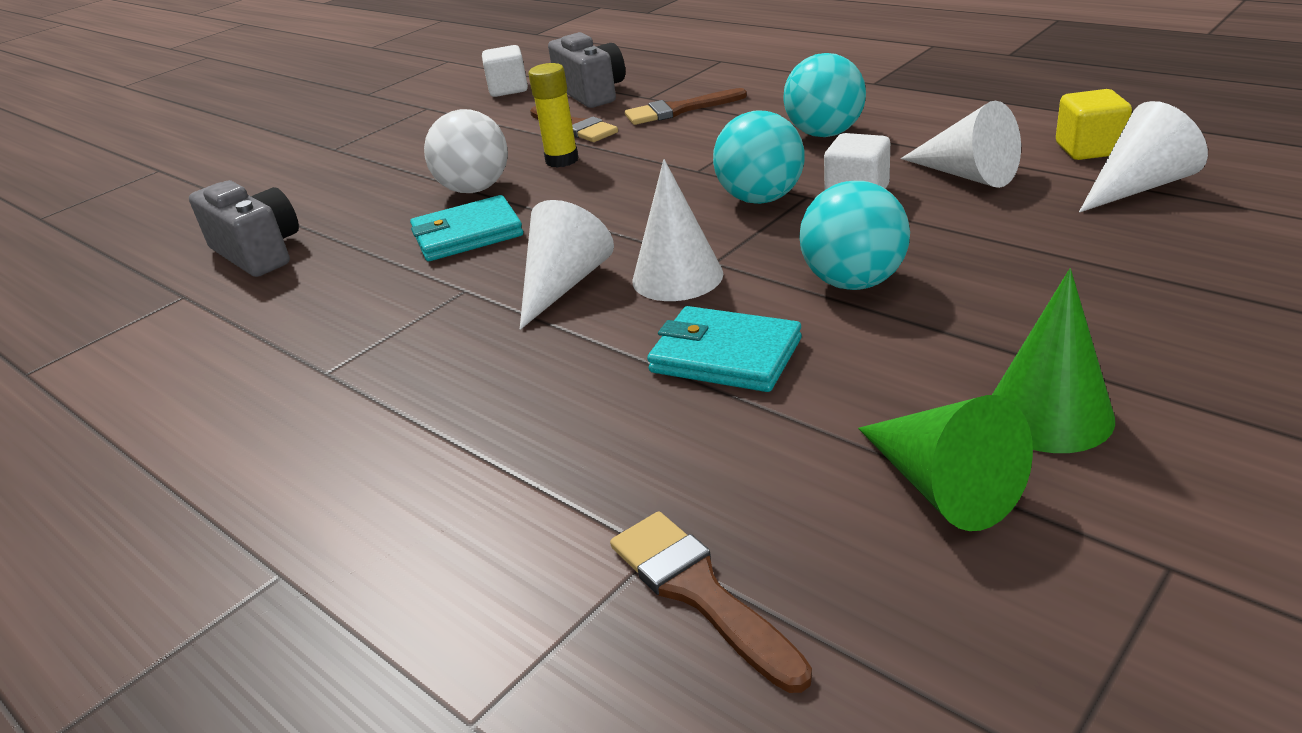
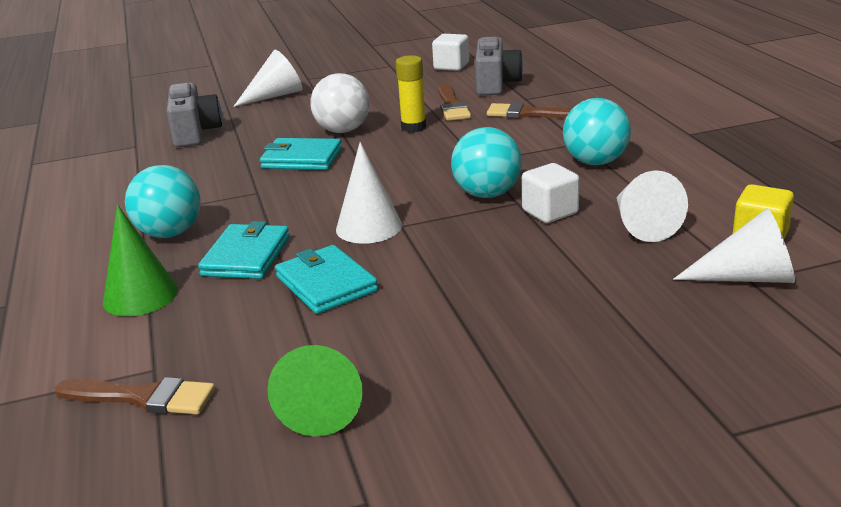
camera: 30 degrees right, 5 degrees down
white cone [520,200,614,330] -> white cone moved to [233,50,303,107]
brown brush [610,511,812,693] -> brown brush turned 105 degrees clockwise [55,377,215,415]
turquoise ball [800,181,910,290] -> turquoise ball moved to [125,165,200,238]
green cone [992,269,1115,453] -> green cone moved to [103,205,178,316]
none -> turquoise wallet [198,221,290,279]

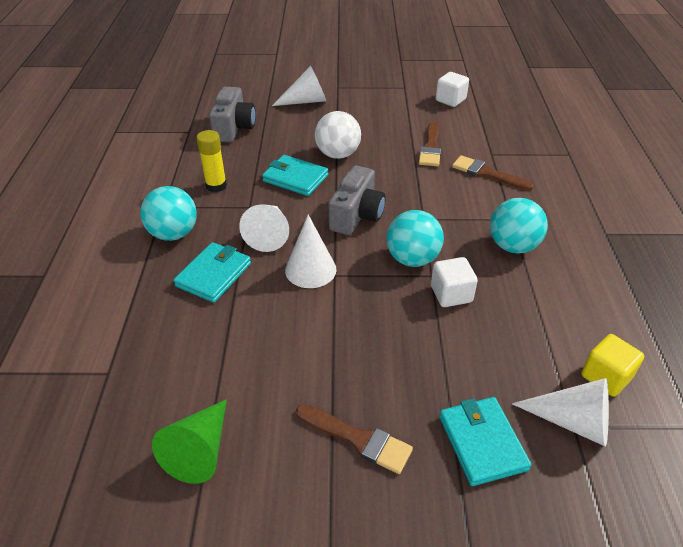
camera: 15 degrees right, 15 degrees up
brown brush [55,377,215,415] -> brown brush moved to [296,404,413,474]
green cone [103,205,178,316] -> none
turquoise wallet [275,245,378,314] -> turquoise wallet moved to [439,397,531,486]
yellow glue stick [396,55,426,132] -> yellow glue stick moved to [196,130,227,192]
grey camera [475,37,523,95] -> grey camera moved to [329,166,386,235]
white cone [616,170,688,242] -> white cone moved to [239,204,289,252]

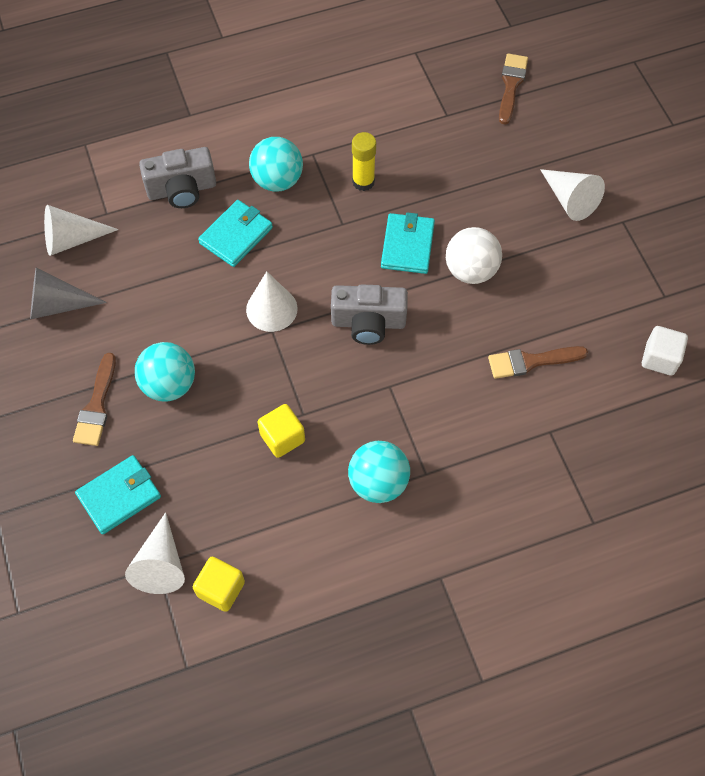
camera: 70 degrees right, 20 degrees up
green cone [152,399,227,484] -> grey cone [30,268,107,320]
turquoise wallet [174,242,251,303] -> turquoise wallet turned 60 degrees counterclockwise [198,200,273,267]
grey camera [209,87,256,142] -> grey camera moved to [139,147,216,208]
white cone [239,204,289,252] -> white cone moved to [44,205,119,256]
turquoise ball [387,210,444,267] -> turquoise ball moved to [135,342,195,401]
white cube [431,257,478,307] -> yellow cube [258,404,305,458]
brown brush [452,155,534,191] -> brown brush moved to [499,53,528,125]

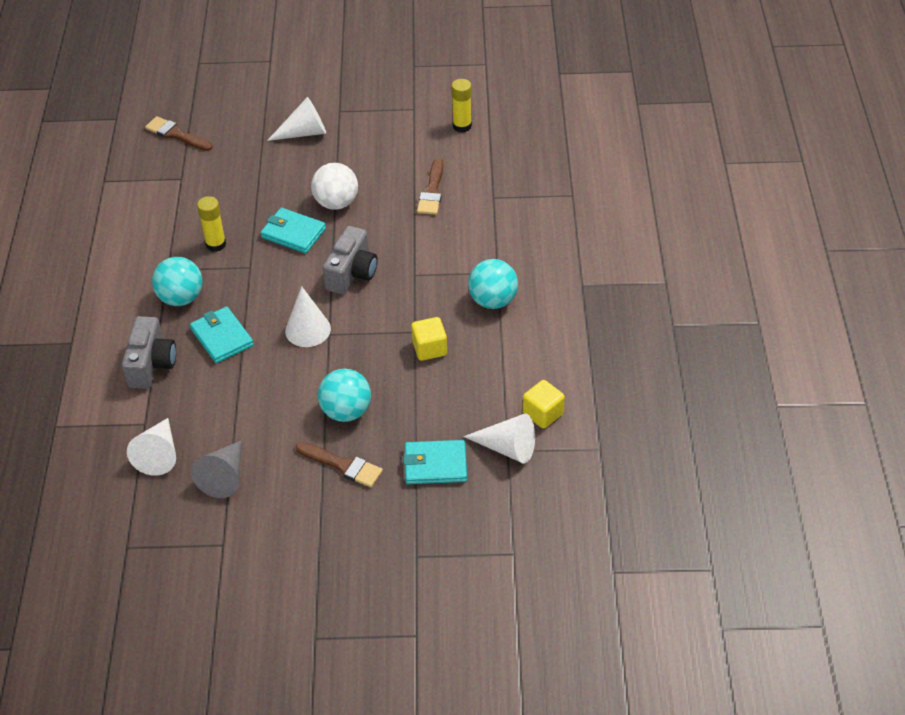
camera: 70 degrees left, 15 degrees down
turquoise wallet [75,455,161,534] -> turquoise wallet turned 75 degrees counterclockwise [403,440,467,484]
white cube [642,326,688,376] -> yellow glue stick [451,79,472,133]

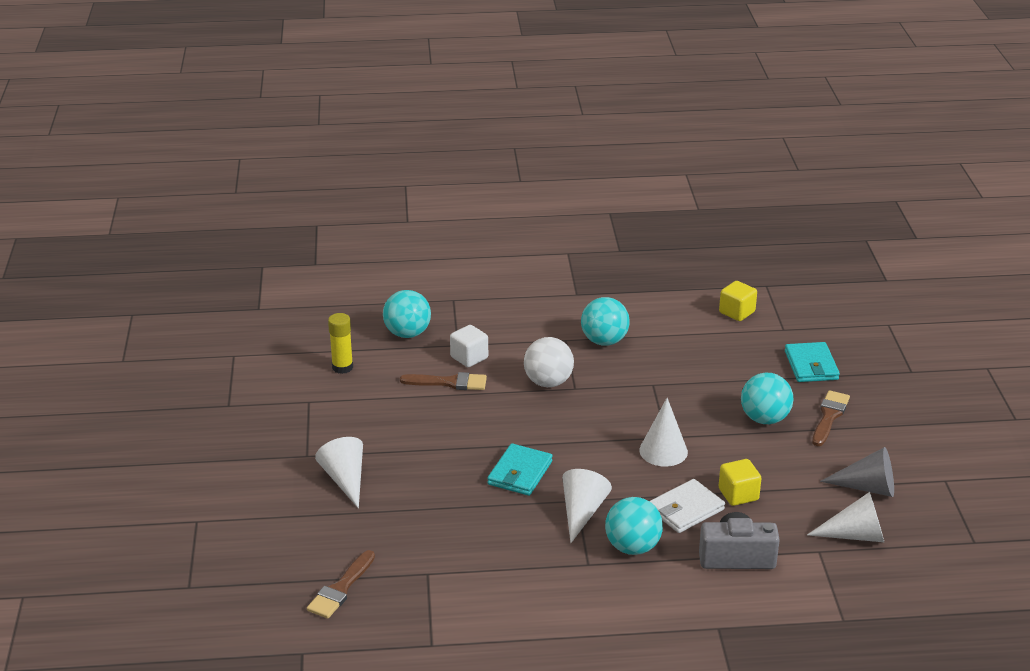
camera: 95 degrees left, 15 degrees down
turquoise wallet [190,306,254,363] -> white wallet [649,479,725,533]
yellow glue stick [197,196,226,252] -> none
white ball [311,163,358,210] -> white ball moved to [524,337,574,387]
grey camera [322,226,378,294] -> none
yellow cube [411,317,447,361] -> yellow cube moved to [719,459,762,506]
white cone [463,414,535,463] -> white cone moved to [562,469,612,543]
none -> turquoise ball [383,290,431,338]
none -> white cube [450,325,488,367]

